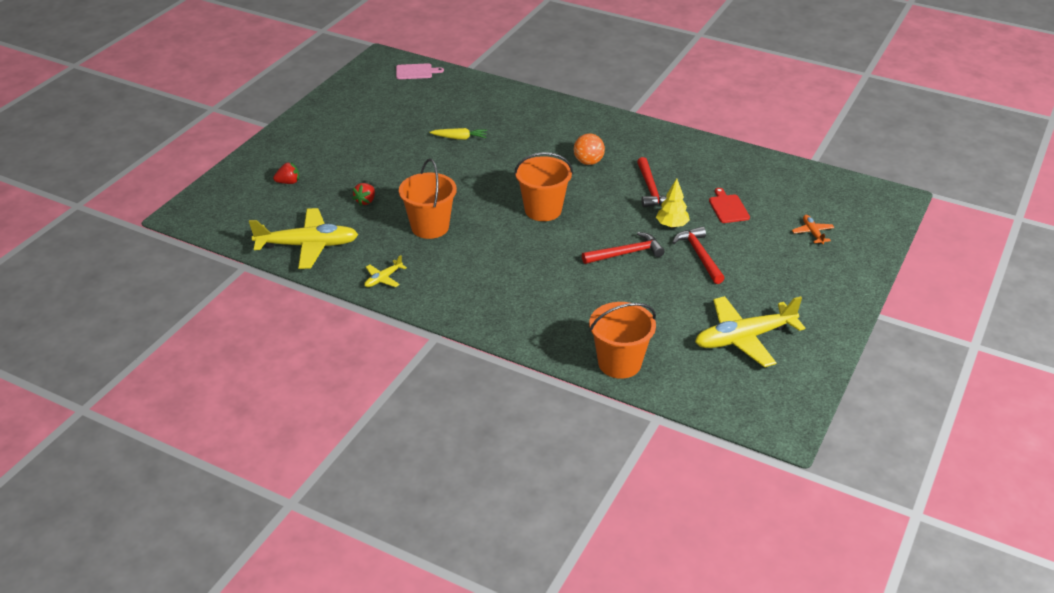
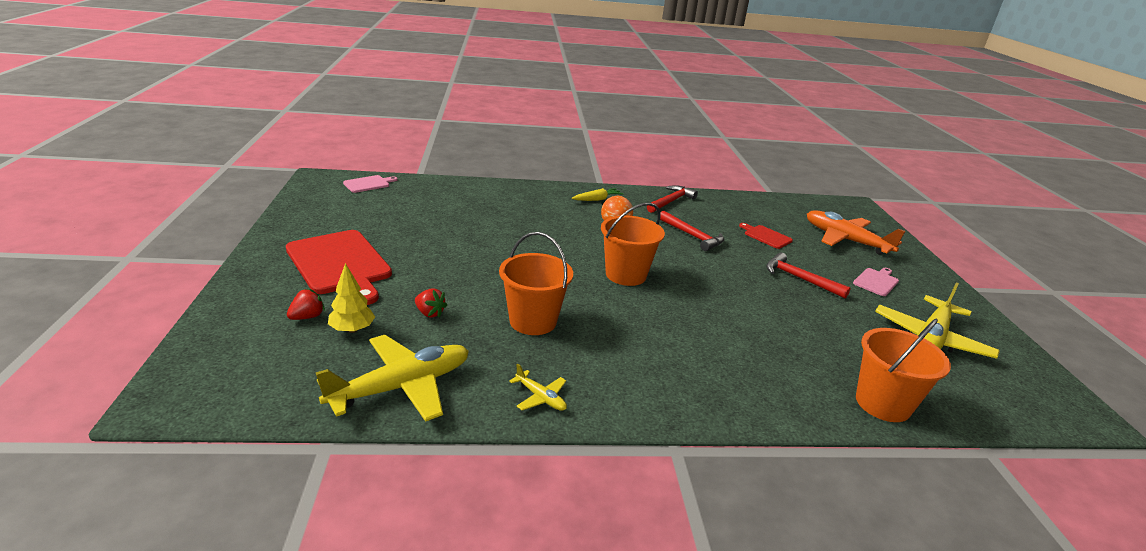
camera: 35 degrees left, 10 degrees down
red strawberry [352,183,375,206] -> red strawberry turned 45 degrees counterclockwise [415,288,447,318]
yellow plane [364,255,407,287] -> yellow plane turned 60 degrees counterclockwise [509,364,567,411]
yellow carrot [430,128,487,140] -> yellow carrot moved to [572,188,624,201]
red hammer [582,232,665,264] -> red hammer moved to [647,185,698,213]
yellow tree [656,178,690,228] -> yellow tree moved to [328,263,375,333]
orange plane [792,215,835,244] -> orange plane [807,210,905,255], size x2.20
none -> red cutting board [286,230,392,305]
none -> pink cutting board [853,268,899,296]

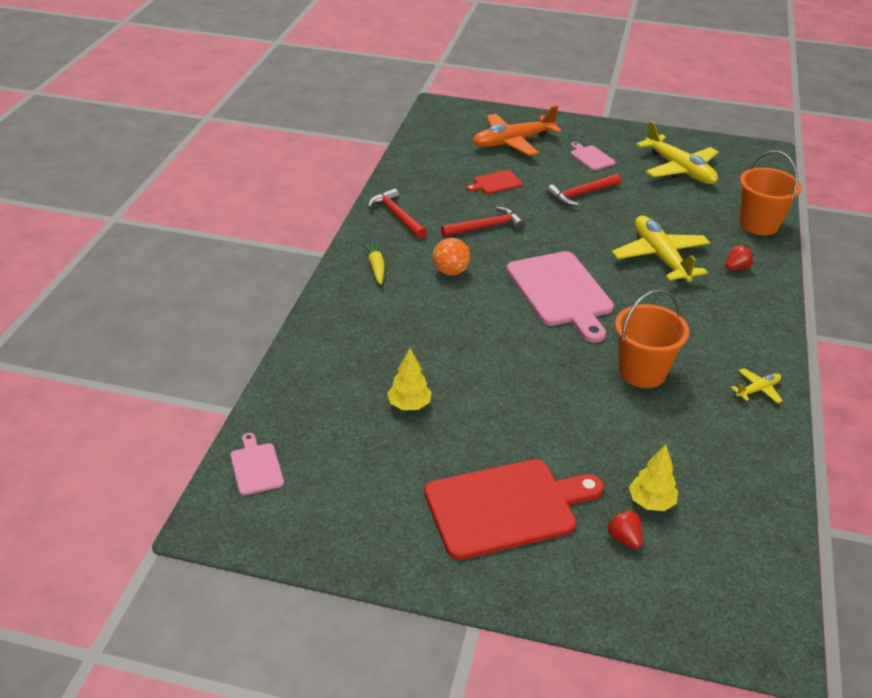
camera: 70 degrees left, 10 degrees up
yellow plane [316,335,469,422] -> yellow plane moved to [612,215,710,282]
red strawberry [415,288,447,318] -> red strawberry moved to [726,244,754,270]
orange bucket [601,202,665,286] -> pink cutting board [506,251,614,343]
none -> yellow tree [387,348,432,410]

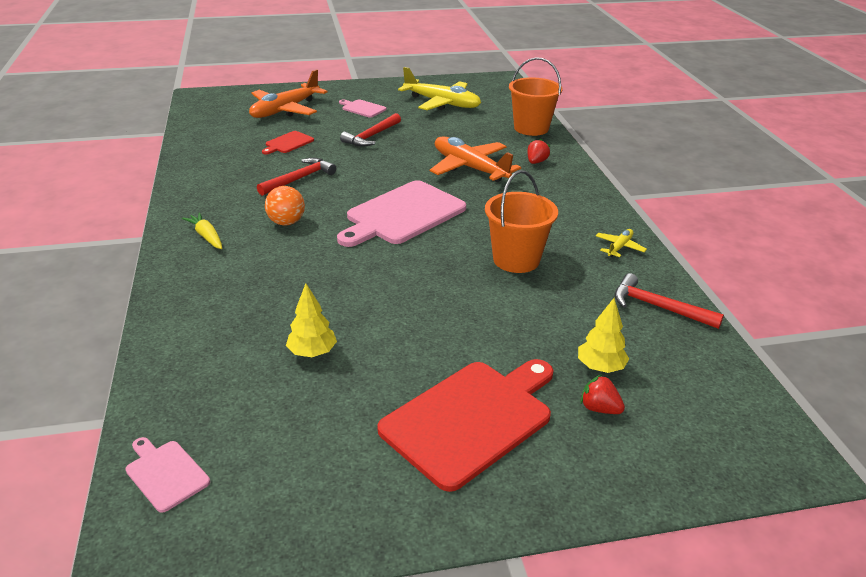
camera: 25 degrees left, 5 degrees down
red hammer [368,188,427,239] -> red hammer moved to [615,273,724,329]
pink cutting board [506,251,614,343] -> pink cutting board turned 90 degrees clockwise [337,180,466,247]
yellow plane [612,215,710,282] -> orange plane [430,137,521,182]

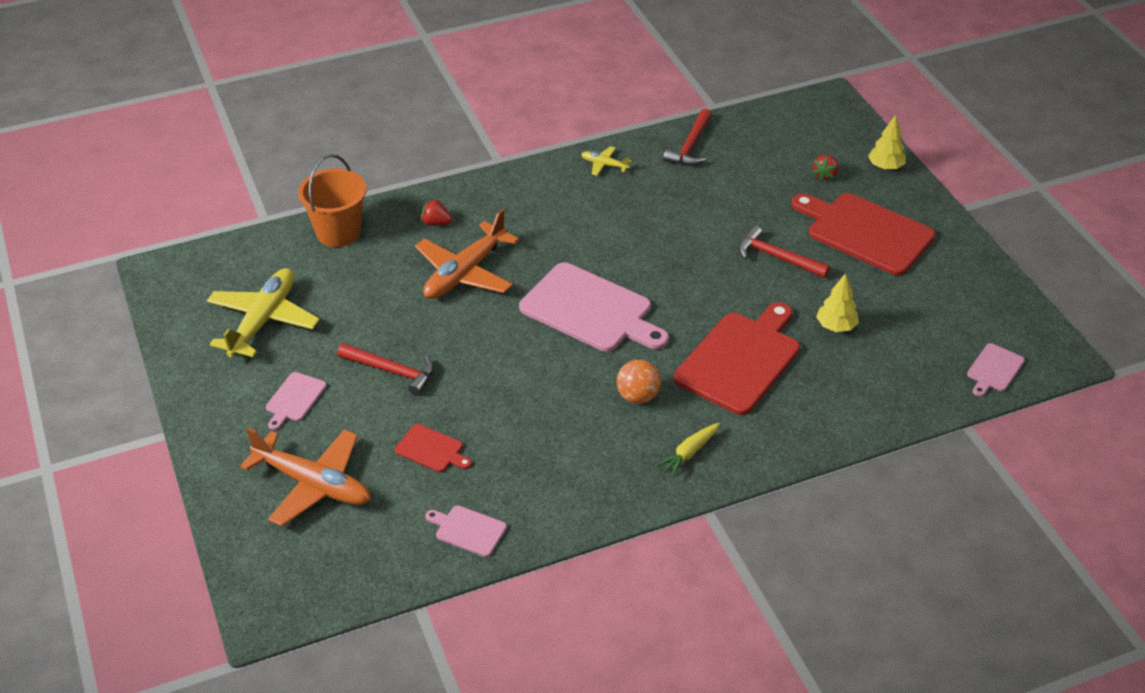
camera: 100 degrees left, 10 degrees up
red hammer [257,158,336,196] -> red hammer moved to [739,226,830,278]
orange bucket [485,170,558,273] -> none
yellow tree [578,298,629,373] -> yellow tree moved to [868,115,906,170]
none -> pink cutting board [425,505,507,557]
none -> red cutting board [674,302,800,415]

